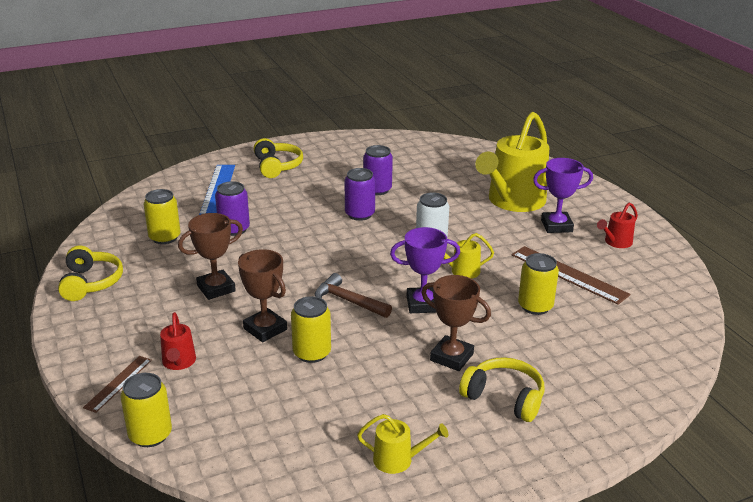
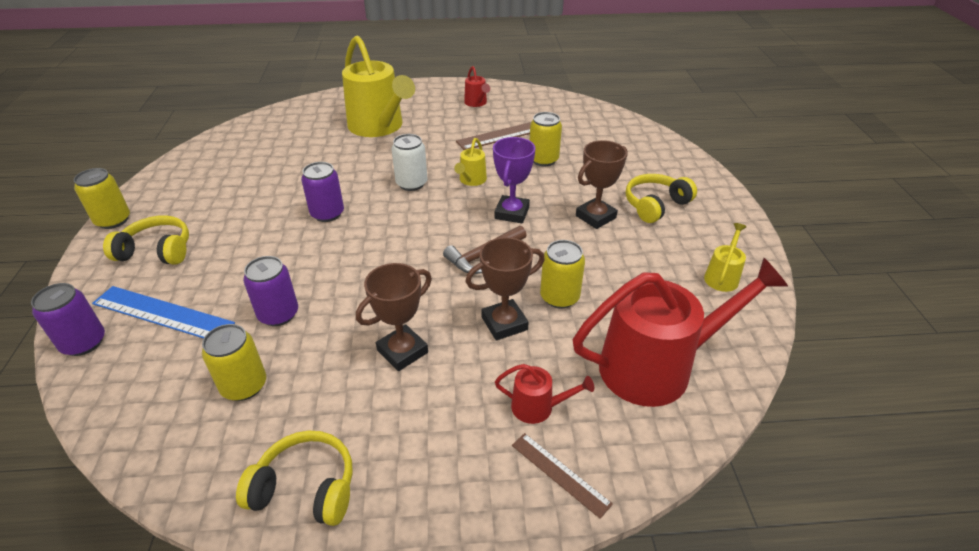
camera: 70 degrees left, 10 degrees up
yellow can [120,373,172,447] -> yellow can moved to [74,168,130,229]
brown trophy [178,213,243,300] -> brown trophy turned 60 degrees clockwise [356,263,432,371]
purple can [363,145,393,195] -> purple can moved to [31,283,105,356]
purple trophy [533,158,593,233] -> none
none -> red watering can [573,258,788,407]

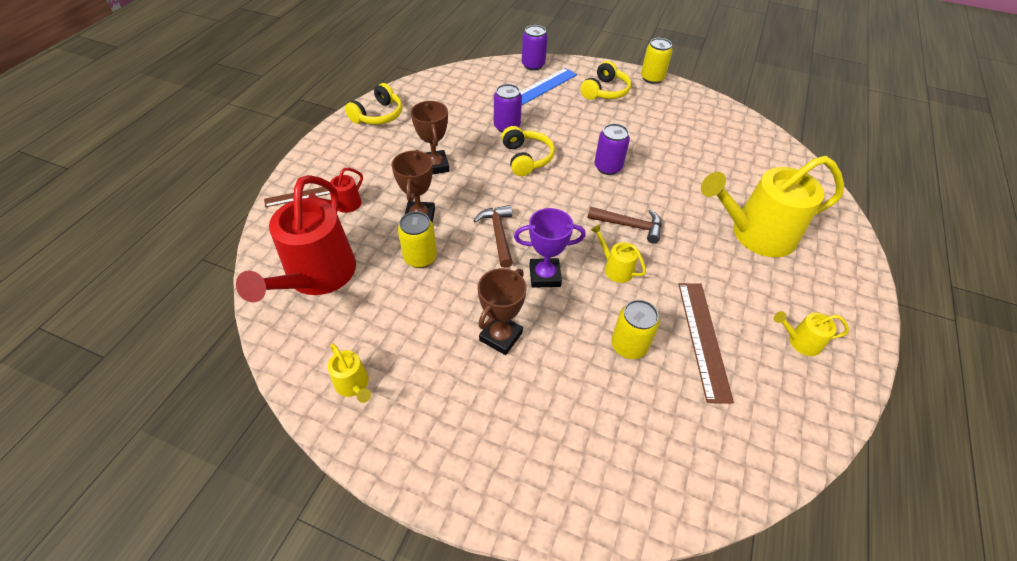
camera: 115 degrees right, 10 degrees up
yellow can [202,324,266,401] -> none
white can [391,134,428,191] -> brown hammer [588,206,661,243]
red watering can [464,66,490,107] -> yellow watering can [774,311,849,356]
purple trophy [493,137,535,224] -> purple trophy turned 45 degrees counterclockwise [514,208,586,288]
brown trophy [576,140,628,229] -> brown trophy turned 45 degrees clockwise [478,268,527,355]
yellow headphones [626,174,697,223] -> yellow headphones moved to [502,126,555,176]

